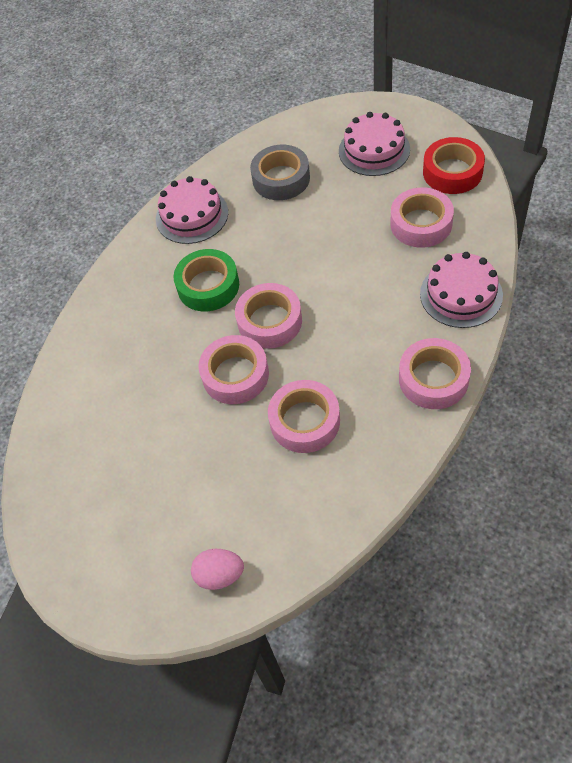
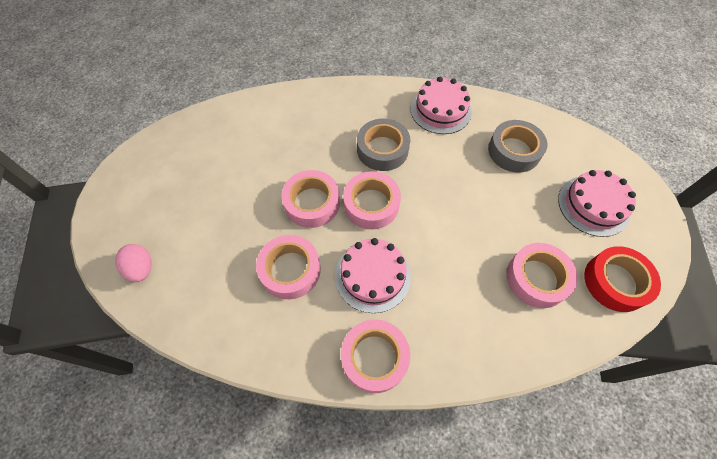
camera: 55 degrees right, 5 degrees up
green tape [173,249,239,311] -> grey tape [357,119,410,171]
pink cake [420,252,503,328] -> pink cake moved to [335,238,411,313]

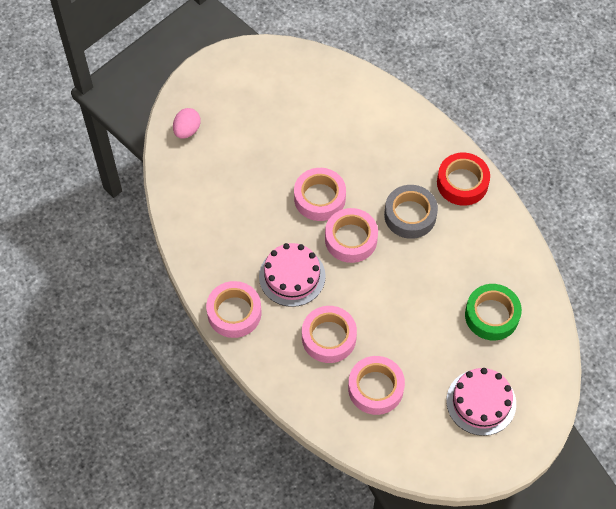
camera: 55 degrees right, 0 degrees up
pink tape [256,235,321,299] -> pink tape moved to [302,306,357,363]
pink cake [411,77,472,134] -> none
grey tape [488,120,547,173] -> green tape [465,284,522,341]
red tape [584,246,661,312] -> red tape moved to [437,153,490,206]

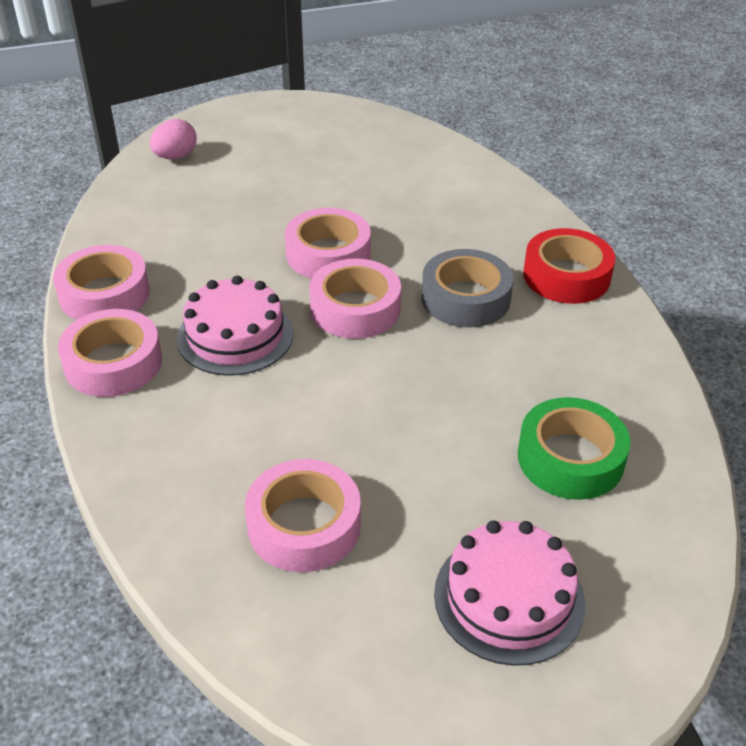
camera: 15 degrees right, 20 degrees down
pink tape [302,306,357,363] -> pink tape moved to [53,245,150,320]

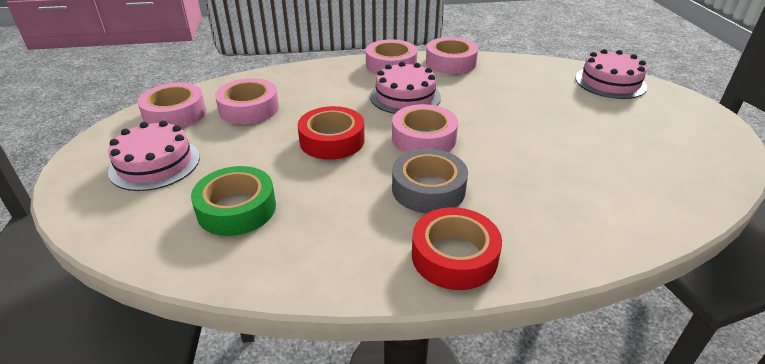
camera: 100 degrees right, 5 degrees down
pink egg [150,119,197,159] -> pink cake [575,49,647,99]
pink tape [285,208,371,278] -> pink tape moved to [138,83,206,128]
none -> red tape [298,106,365,160]

